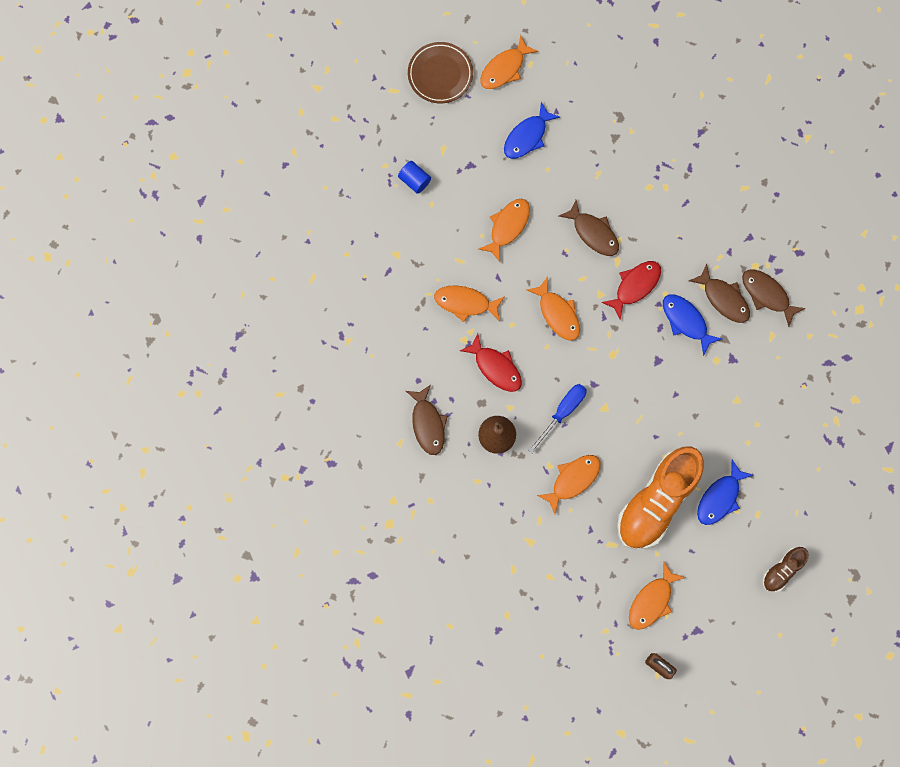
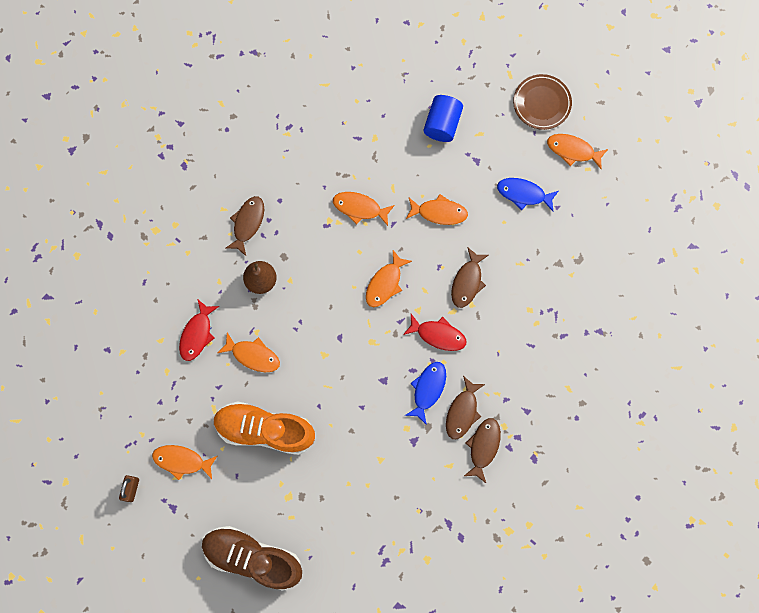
camera: 65 degrees right, 0 degrees up
blue cylinder [398,161,431,194] -> blue cylinder [423,95,463,142], size x1.61
brown fish [406,385,448,455] -> brown fish turned 150 degrees clockwise [225,196,264,256]
orange fish [434,285,505,322] -> orange fish turned 60 degrees counterclockwise [333,192,395,226]
red fish [460,333,522,392] -> red fish moved to [179,299,219,361]
blue screwdriver [528,384,587,453] -> none
blue fish [697,459,753,525] -> none
brown shoe [763,547,809,592] -> brown shoe [202,526,302,591], size x2.11

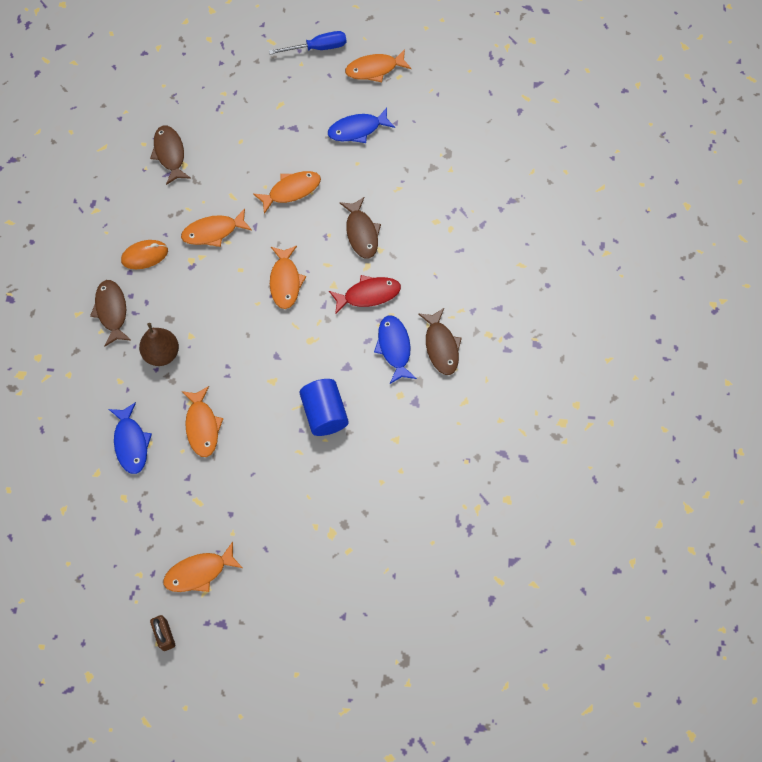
camera: 35 degrees left, 10 degrees down
red fish [179,299,219,361] -> blue fish [109,402,152,474]
brown shoe [202,526,302,591] -> none
orange shoe [213,401,315,455] -> none
orange fish [218,333,280,372] -> orange fish turned 90 degrees clockwise [182,386,224,457]
blue cylinder [423,95,463,142] -> blue cylinder moved to [300,379,349,436]
brown fish [464,418,501,483] -> brown fish moved to [150,126,191,185]
brown plate [513,74,572,130] -> blue screwdriver [269,31,347,55]
none -> orange mouse [121,240,168,269]

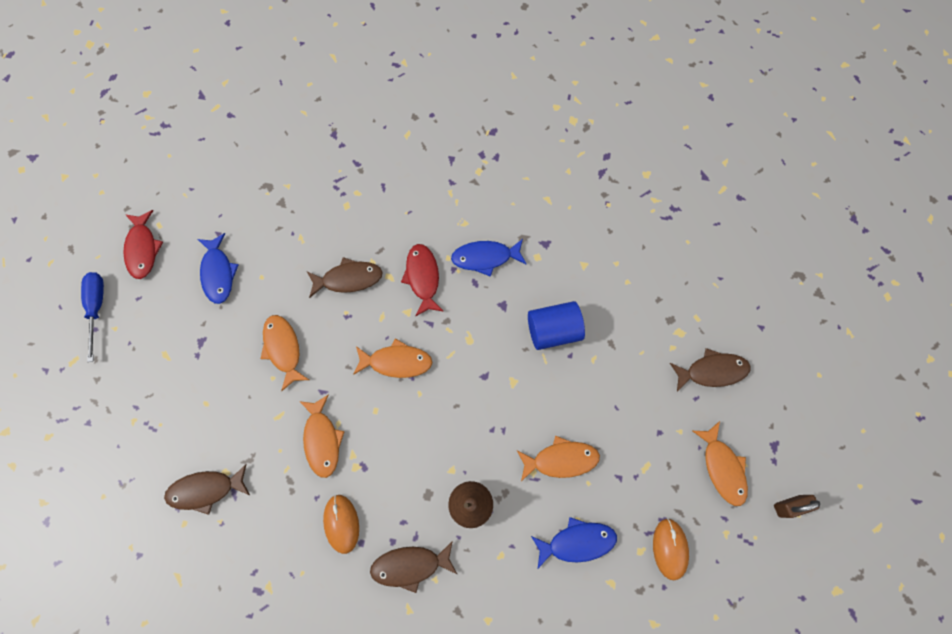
camera: 85 degrees left, 5 degrees up
orange fish [345,49,412,82] -> red fish [124,210,163,279]
brown fish [418,308,462,375] -> brown fish moved to [670,348,750,392]
none -> orange mouse [653,519,689,580]

